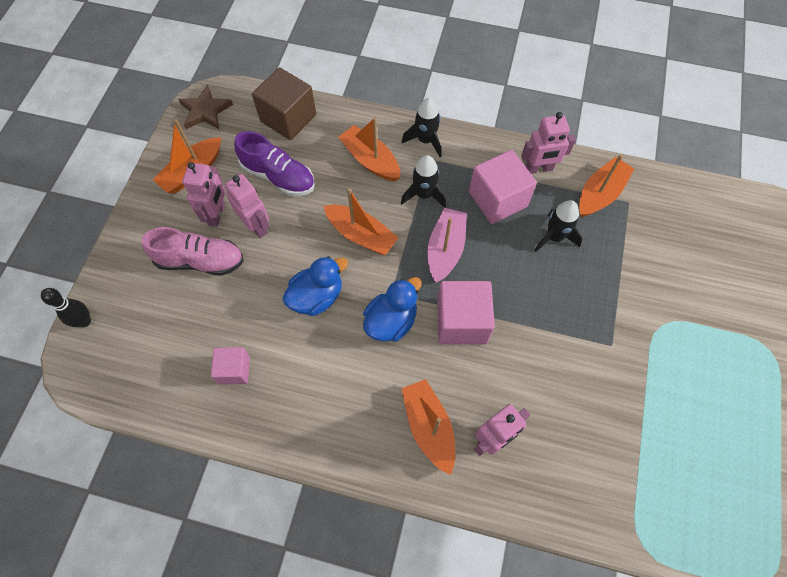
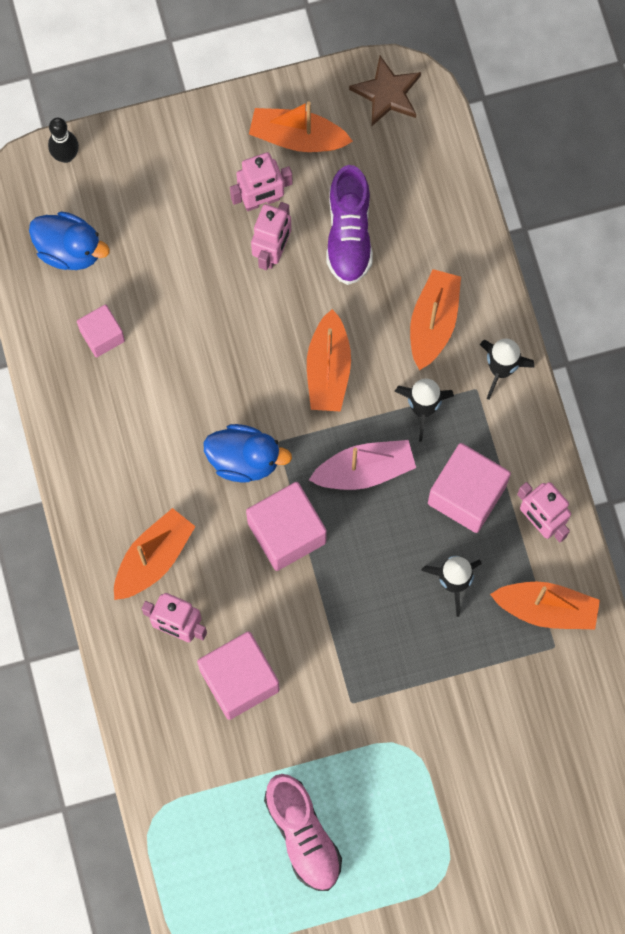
camera: 60 degrees right, 10 degrees up
pink shoe [142,227,244,276] -> pink shoe moved to [264,774,342,891]
brown cube [252,67,316,140] -> none
blue duck [282,256,348,316] -> blue duck moved to [29,211,110,270]
none -> pink cube [197,631,280,720]

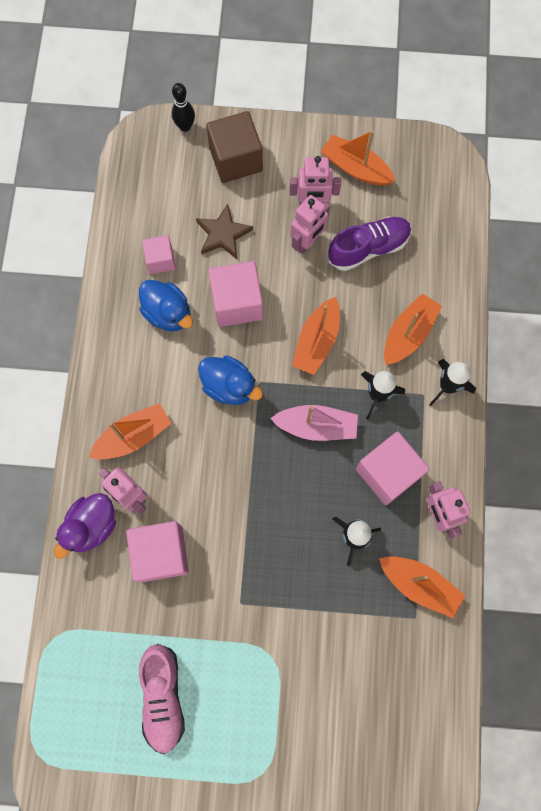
camera: 20 degrees right, 0 degrees up
blue duck [29,211,110,270] -> blue duck moved to [139,280,193,332]
pink cube [246,482,327,571] -> pink cube moved to [209,261,263,327]
purple shoe [326,165,373,285] -> purple shoe turned 135 degrees counterclockwise [328,216,411,271]
brown star [349,56,421,126] -> brown star moved to [196,204,253,259]
none -> purple duck [54,493,116,559]
none -> brown cube [206,111,263,183]

